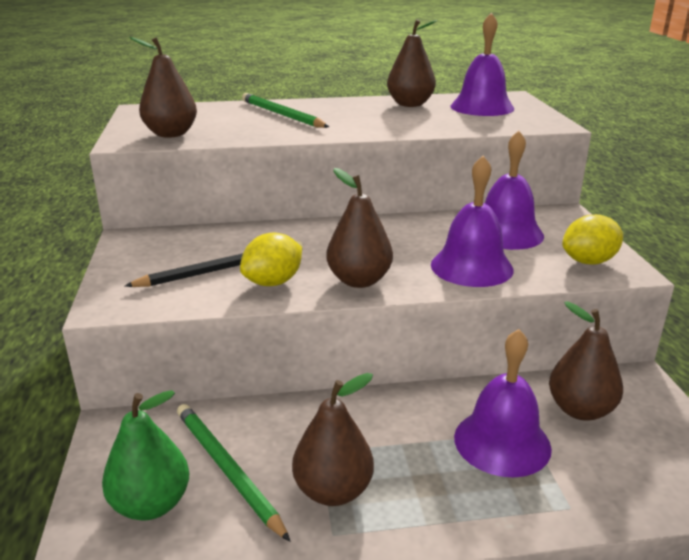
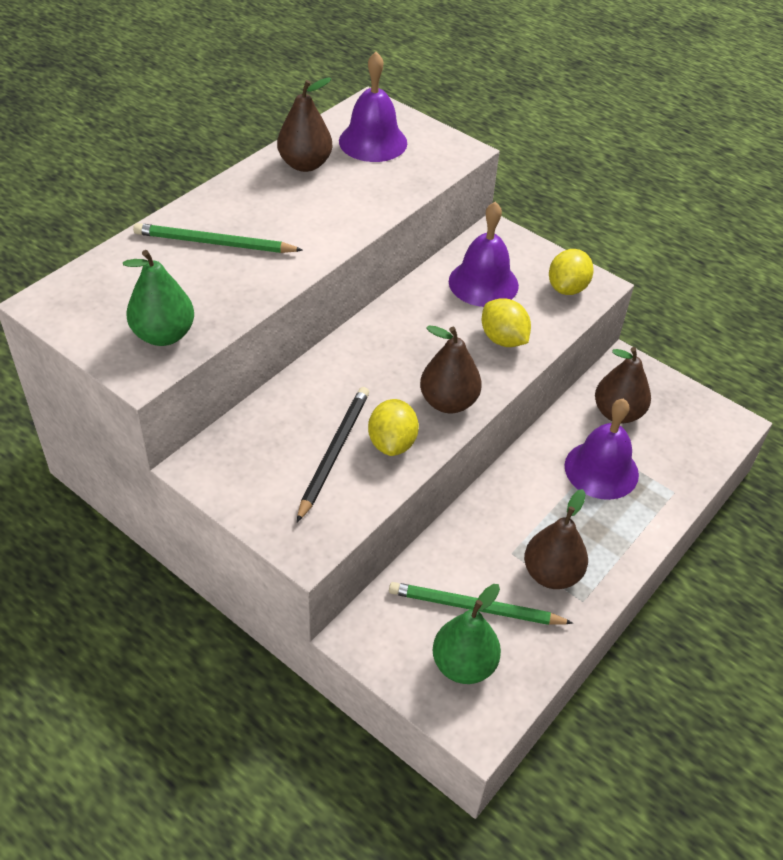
camera: 45 degrees left, 20 degrees up
brown pear [129,37,197,138] -> green pear [123,250,194,346]
purple bell [431,156,514,287] -> yellow lemon [482,298,531,347]

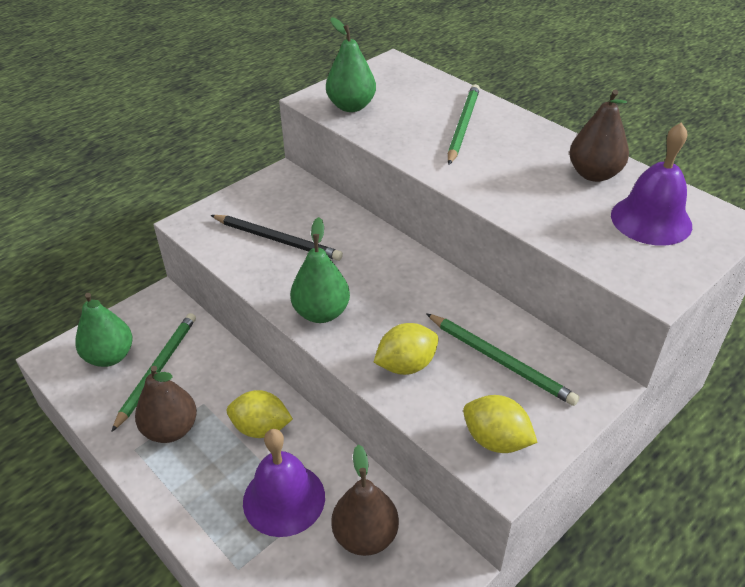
camera: 100 degrees right, 5 degrees down
yellow lemon [368,399,419,456] -> yellow lemon moved to [227,390,293,438]
brown pear [420,326,482,413] -> green pear [290,217,350,323]
purple bell [449,202,519,307] -> green pencil [426,313,579,406]

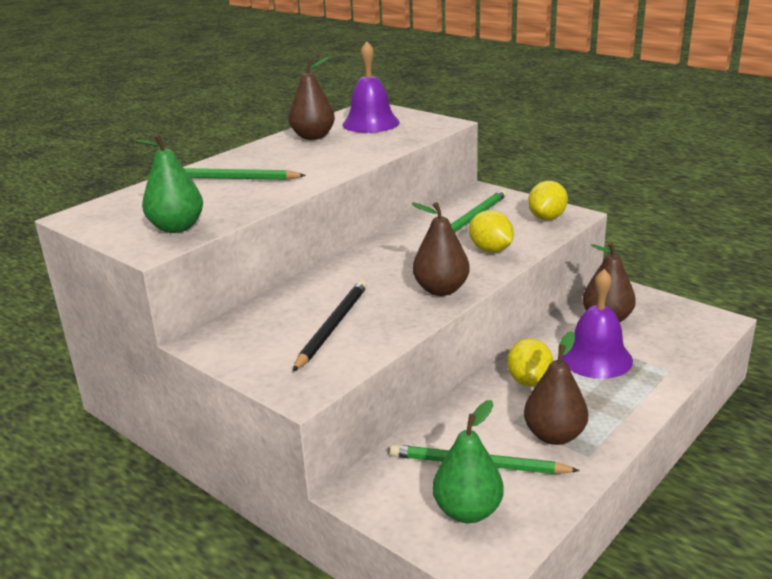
camera: 95 degrees left, 15 degrees down
green pear [290,217,350,323] -> brown pear [411,202,470,296]

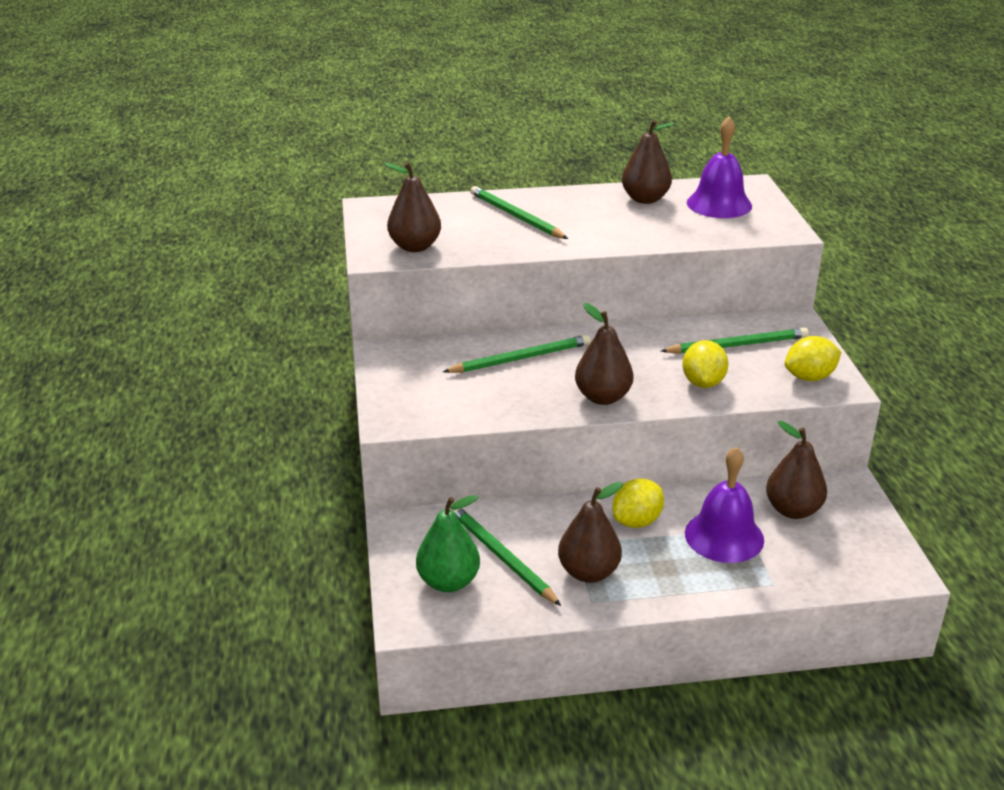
camera: 40 degrees right, 5 degrees up
green pear [135,134,203,233] -> brown pear [384,162,441,252]
black pencil [293,280,367,371] -> none
none -> green pencil [443,335,591,373]

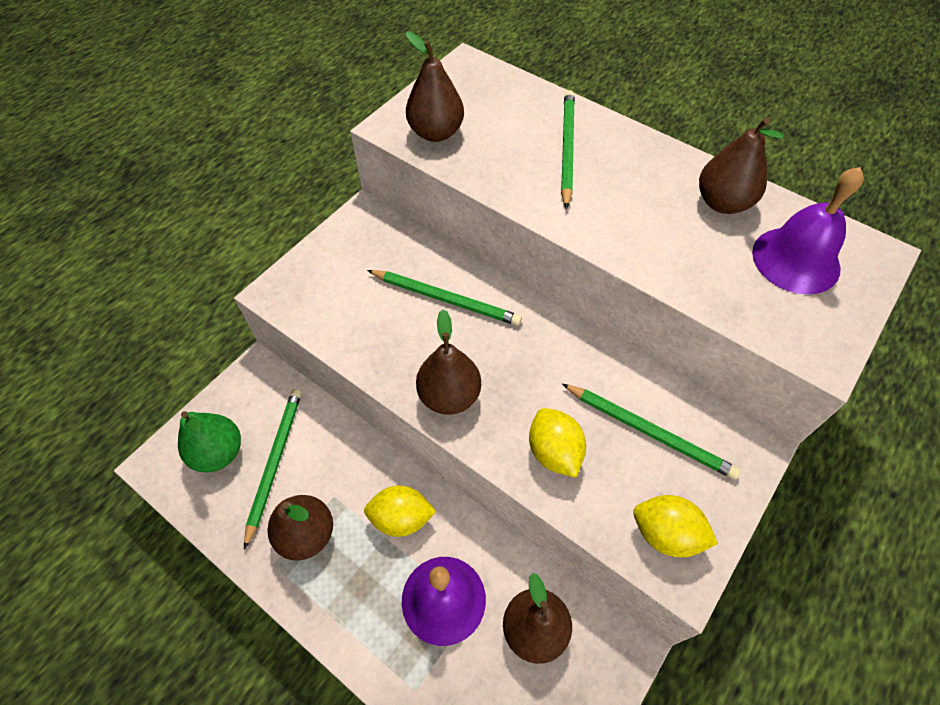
camera: 45 degrees right, 25 degrees up
yellow lemon [682,340,729,388] -> yellow lemon turned 75 degrees counterclockwise [529,408,586,478]

